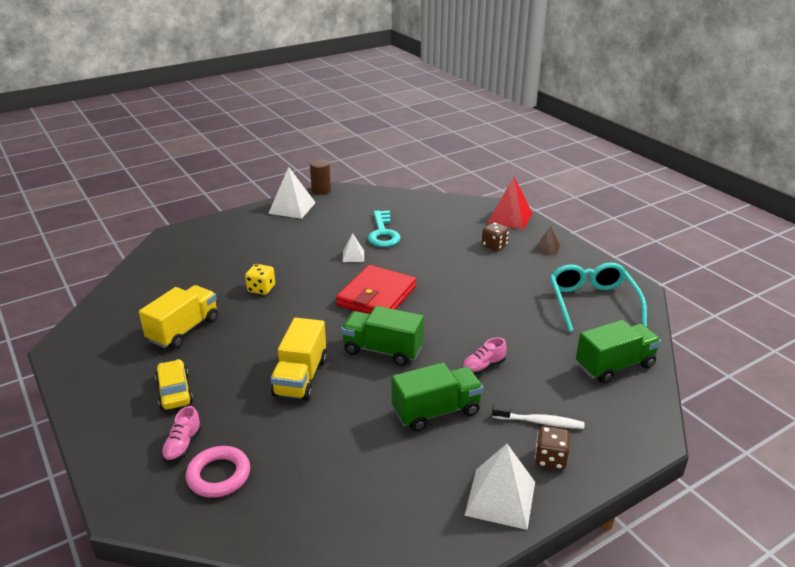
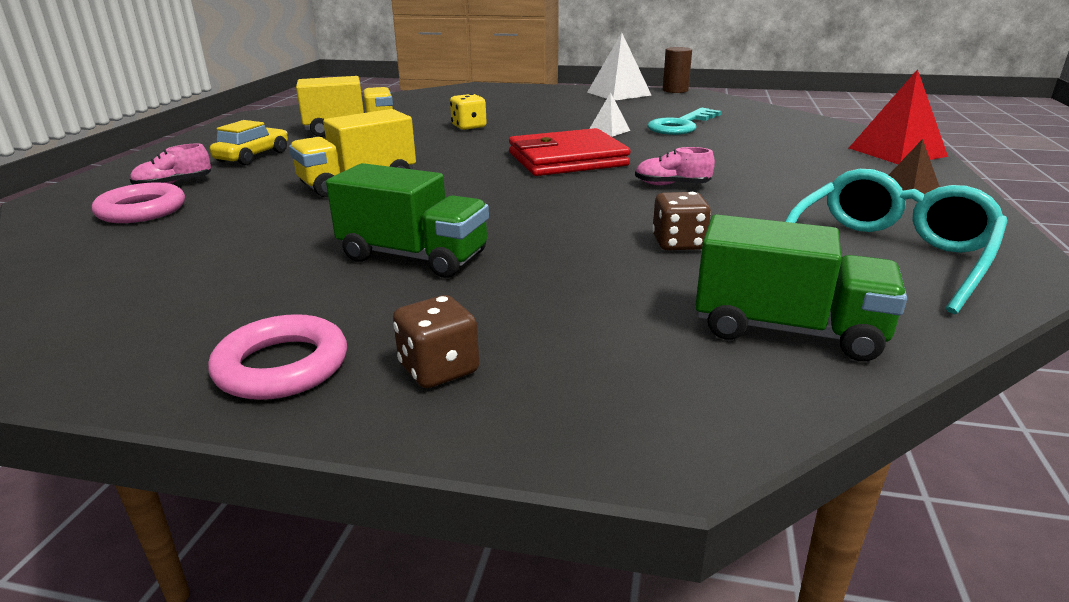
camera: 45 degrees right, 5 degrees down
green truck [341,306,424,366] -> none
pink shoe [462,337,507,375] -> pink shoe moved to [635,147,715,185]
white pyramid [464,444,535,530] -> pink ring [208,314,347,400]
brown dice [482,222,509,251] -> brown dice moved to [652,192,711,250]
white toothbrush [492,405,584,429] -> none

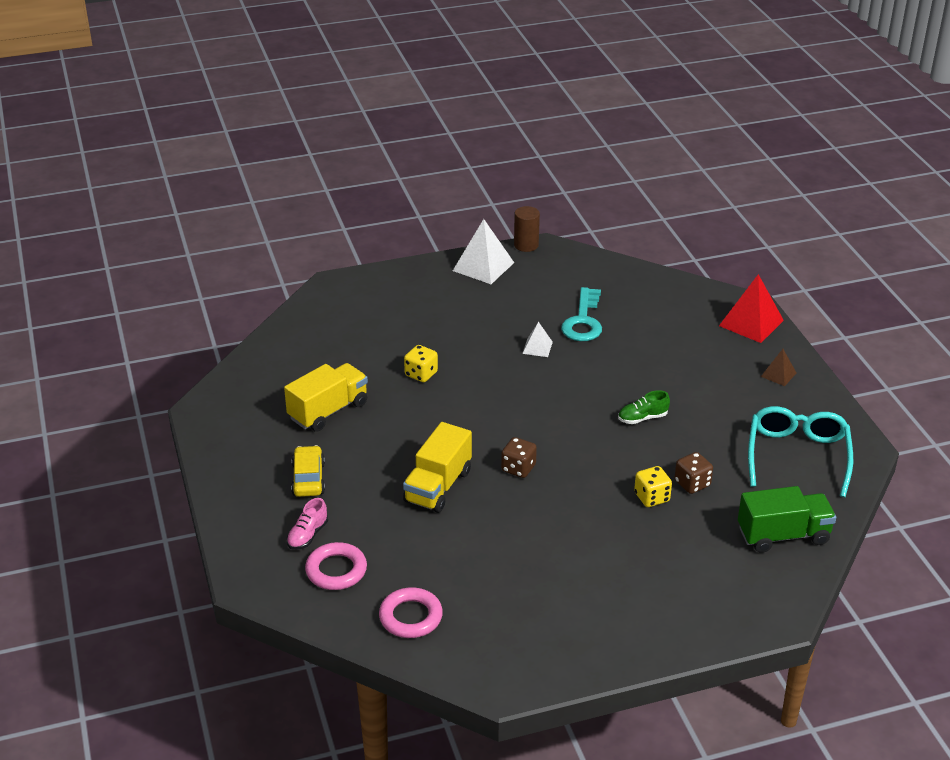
camera: 30 degrees left, 10 degrees up
pink ring [208,314,347,400] -> pink ring moved to [379,587,443,638]
green truck [326,163,489,278] -> none
brown dice [393,295,479,388] -> brown dice moved to [501,437,537,478]
red wallet [509,128,631,176] -> none
pink shoe [635,147,715,185] -> green shoe [618,390,670,424]
none -> yellow dice [634,466,672,507]

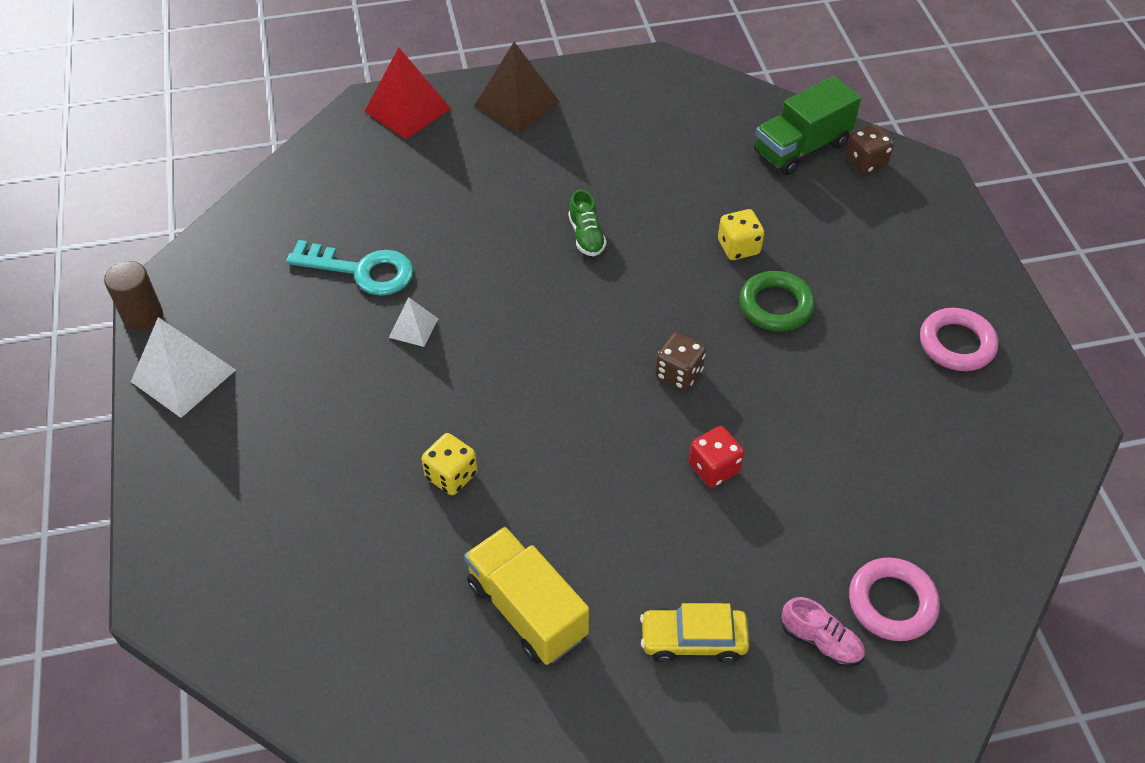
camera: 85 degrees left, 15 degrees up
pink ring [379,587,443,638] -> pink ring moved to [920,308,998,371]
yellow truck [403,422,472,513] -> red dice [689,426,744,488]
brown dice [675,452,713,494] -> brown dice moved to [846,124,894,174]
green truck [738,486,836,553] -> green truck turned 120 degrees counterclockwise [754,76,861,175]
turquoise glasses [748,406,853,497] -> none
brown pyramid [761,349,796,386] -> brown pyramid [474,42,560,133], size x1.87
none -> green ring [740,271,815,332]

